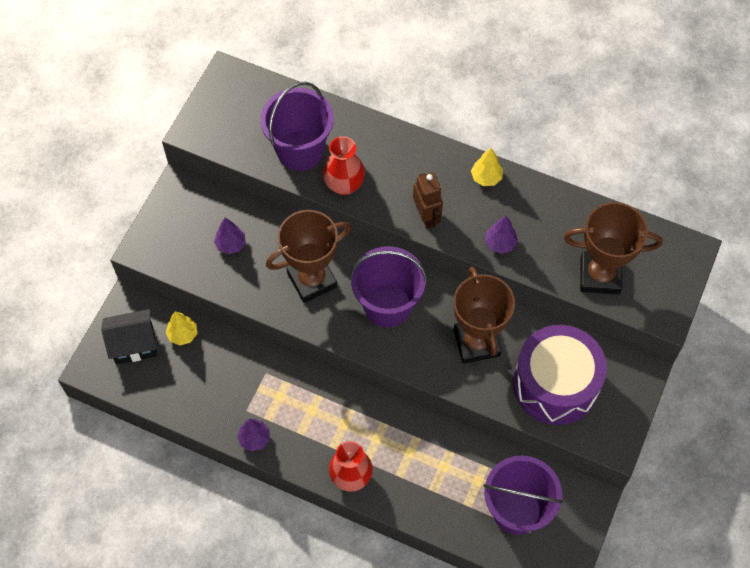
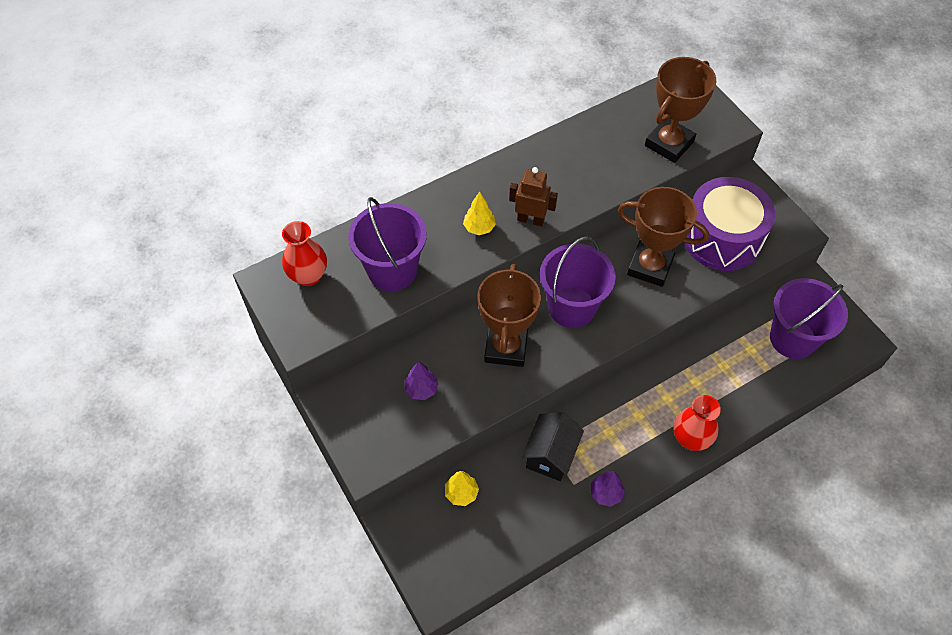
camera: 55 degrees left, 5 degrees down
black house [101,309,158,365] -> black house moved to [522,412,584,481]
red vase [322,136,365,195] -> red vase moved to [282,221,327,286]
yellow tree [471,148,503,186] -> yellow tree moved to [463,192,496,235]
purple tree [485,216,518,254] -> none

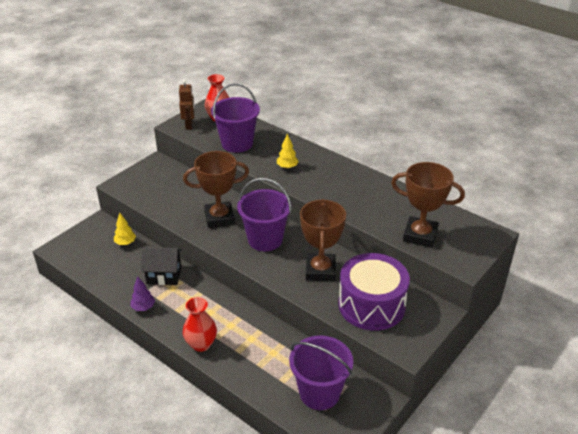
camera: 70 degrees right, 20 degrees down
purple tree [405,361,438,400] -> none
brown robot [509,167,558,226] -> brown robot moved to [179,79,195,130]

